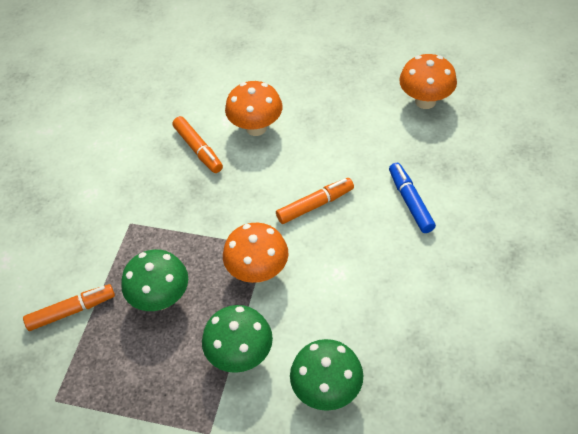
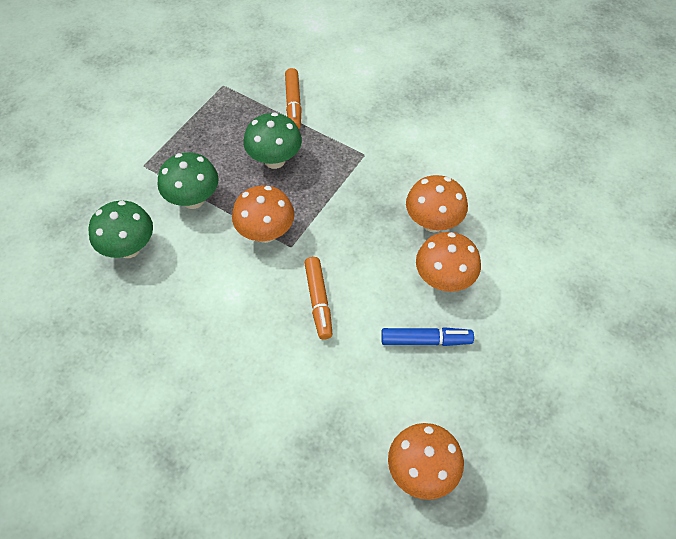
camera: 105 degrees right, 5 degrees up
orange marker [172,116,223,173] -> orange mushroom [406,175,468,232]
blue marker [389,163,436,233] -> blue marker moved to [381,327,474,346]

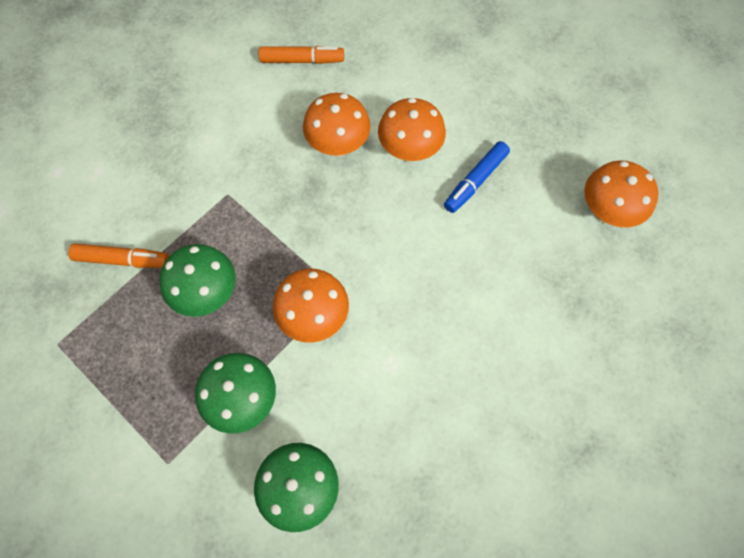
camera: 80 degrees left, 10 degrees up
orange marker [305,257,333,340] -> orange marker moved to [259,46,344,64]
blue marker [381,327,474,346] -> blue marker turned 150 degrees counterclockwise [444,141,510,213]

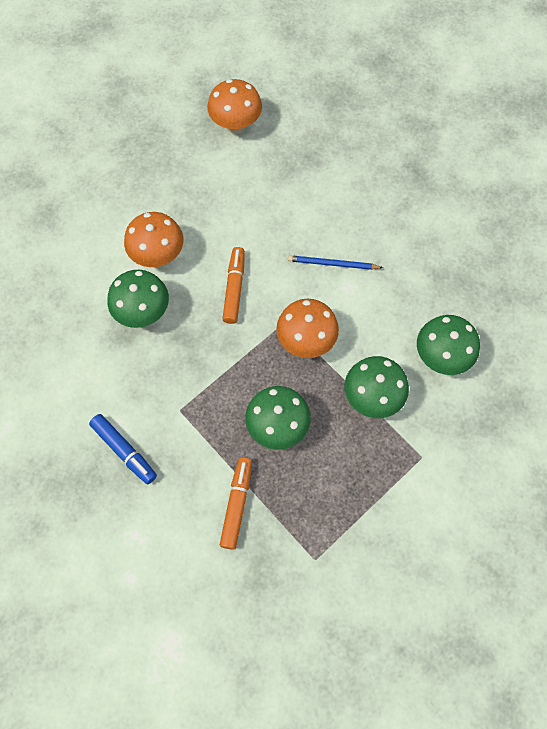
camera: 85 degrees left, 0 degrees up
orange marker [259,46,344,64] -> orange marker moved to [223,247,245,324]
orange mushroom [303,93,371,156] -> green mushroom [107,270,169,328]
blue marker [444,141,510,213] -> blue marker moved to [89,414,157,484]
none -> blue pencil [288,255,383,270]

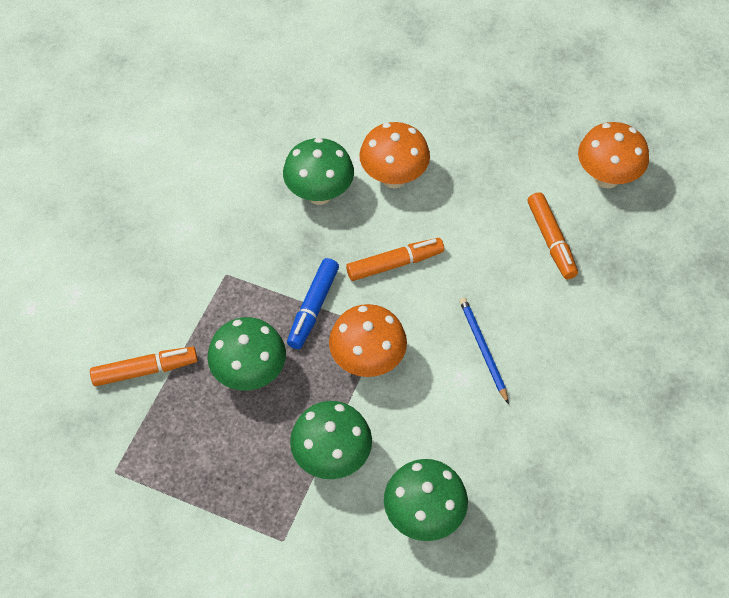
camera: 65 degrees right, 10 degrees down
blue marker [89,414,157,484] -> blue marker moved to [287,258,339,349]
none -> orange marker [528,192,578,279]

